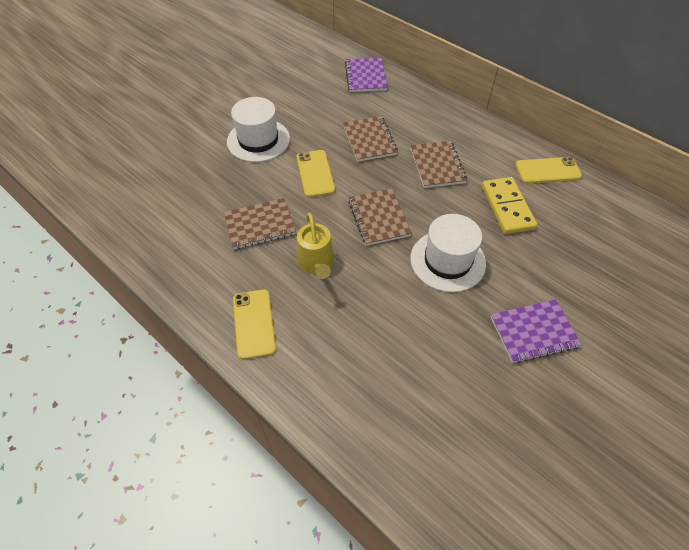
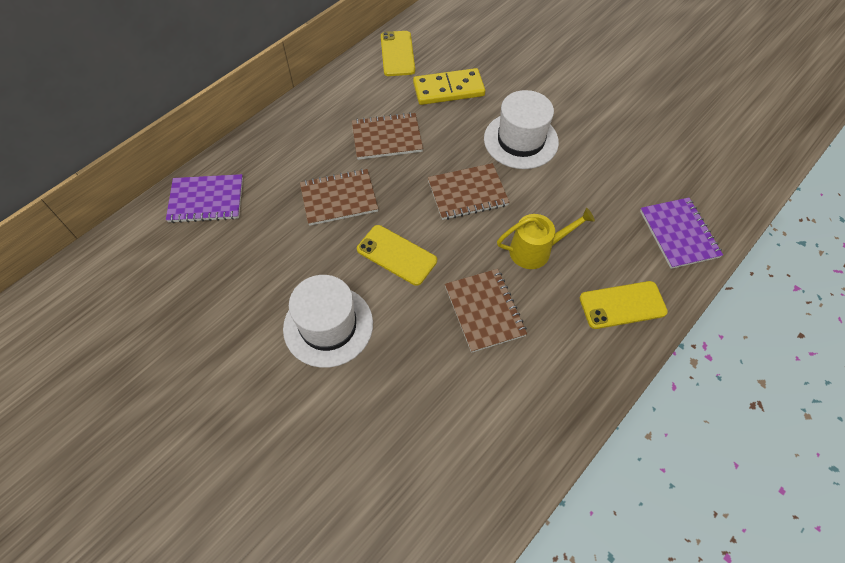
camera: 90 degrees left, 5 degrees up
yellow phone [297,150,335,197] -> yellow phone turned 45 degrees clockwise [357,225,437,286]
purple notebook [491,299,582,363] -> purple notebook moved to [640,198,723,269]

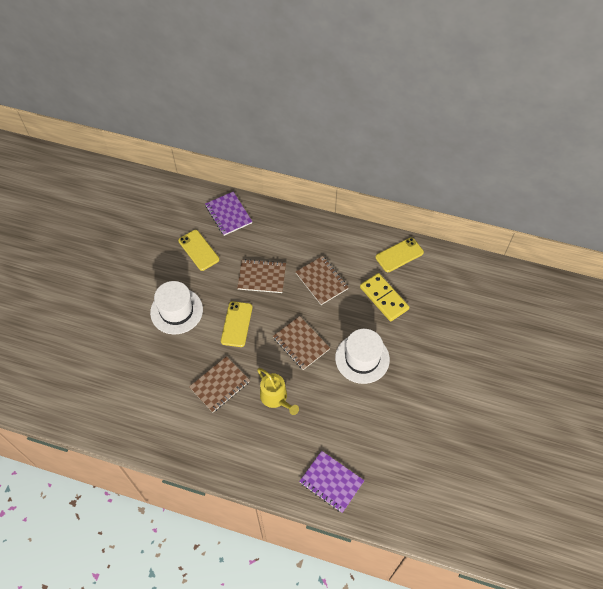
camera: 65 degrees right, 0 degrees up
brown notebook [300,169,378,226] -> brown notebook turned 45 degrees counterclockwise [237,259,286,293]
yellow phone [580,281,668,329] -> yellow phone moved to [178,230,219,271]
purple notebook [640,198,723,269] -> purple notebook turned 75 degrees clockwise [299,451,364,513]

